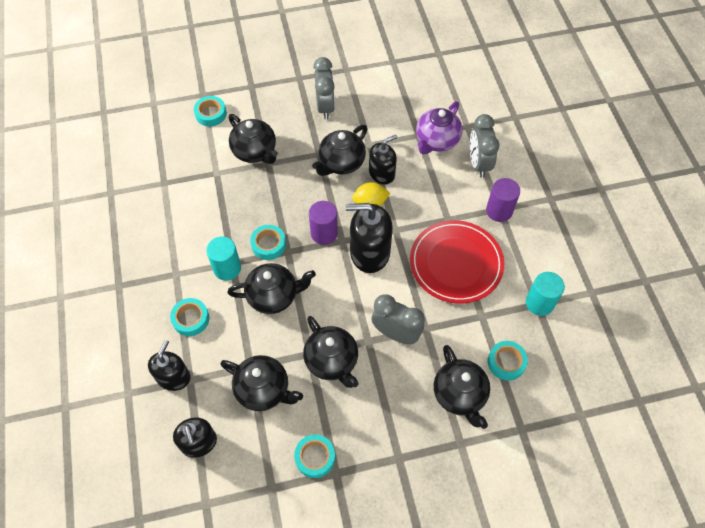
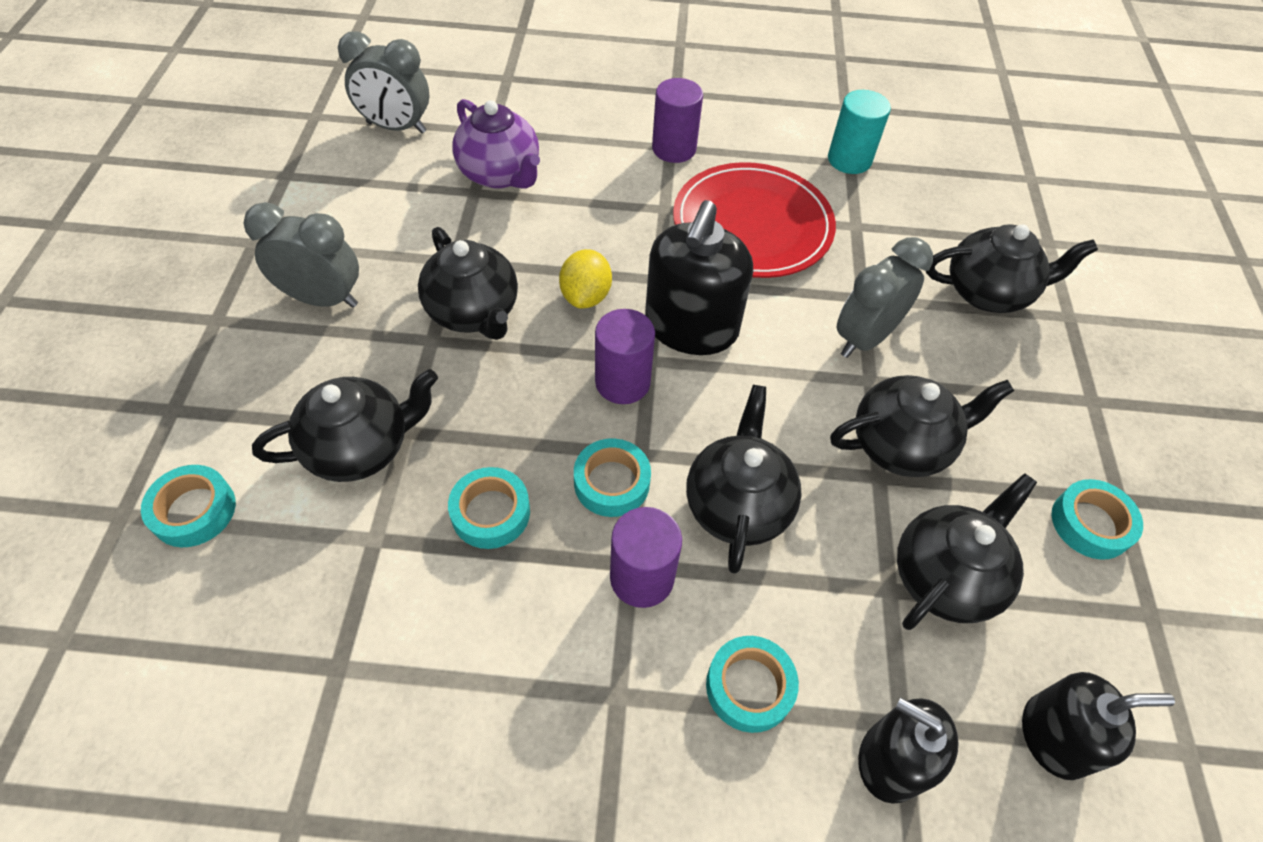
camera: 75 degrees left, 5 degrees down
turquoise cylinder [206,237,241,281] -> purple cylinder [610,507,682,608]
black soap dispenser [369,135,398,184] -> none
grey clock [470,114,499,178] -> grey clock moved to [338,31,429,133]
turquoise tape [488,341,528,381] -> turquoise tape moved to [448,467,530,549]

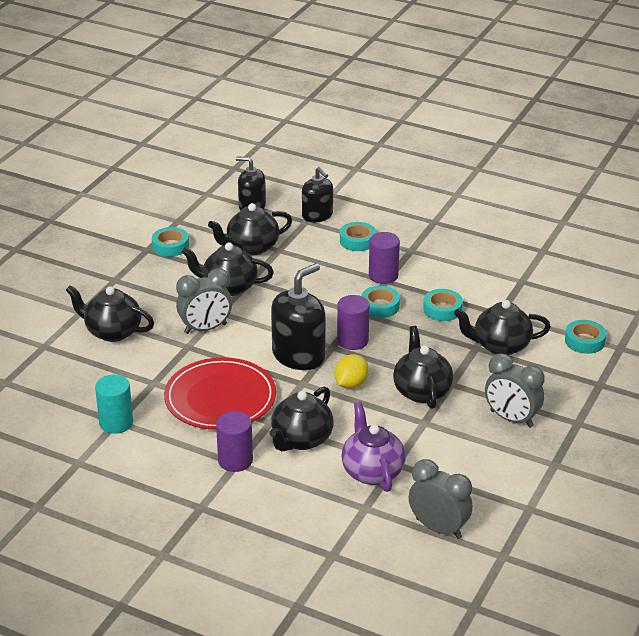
camera: 155 degrees left, 20 degrees down
black teapot [686,385,802,574] -> black teapot moved to [270,387,334,451]

